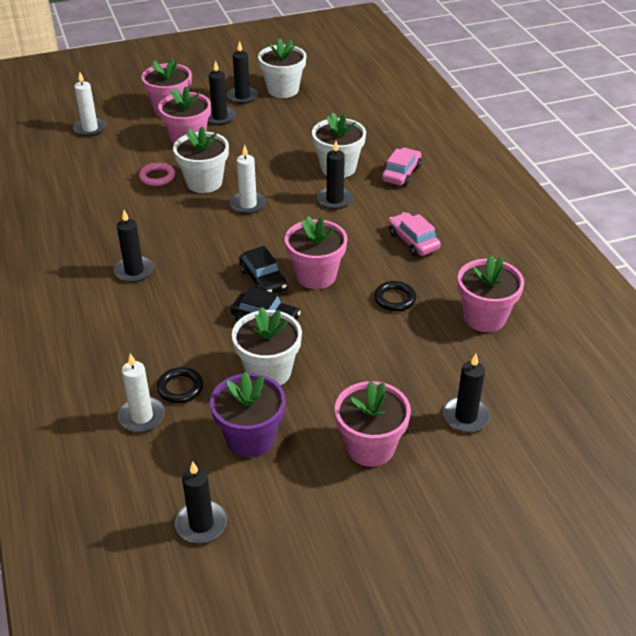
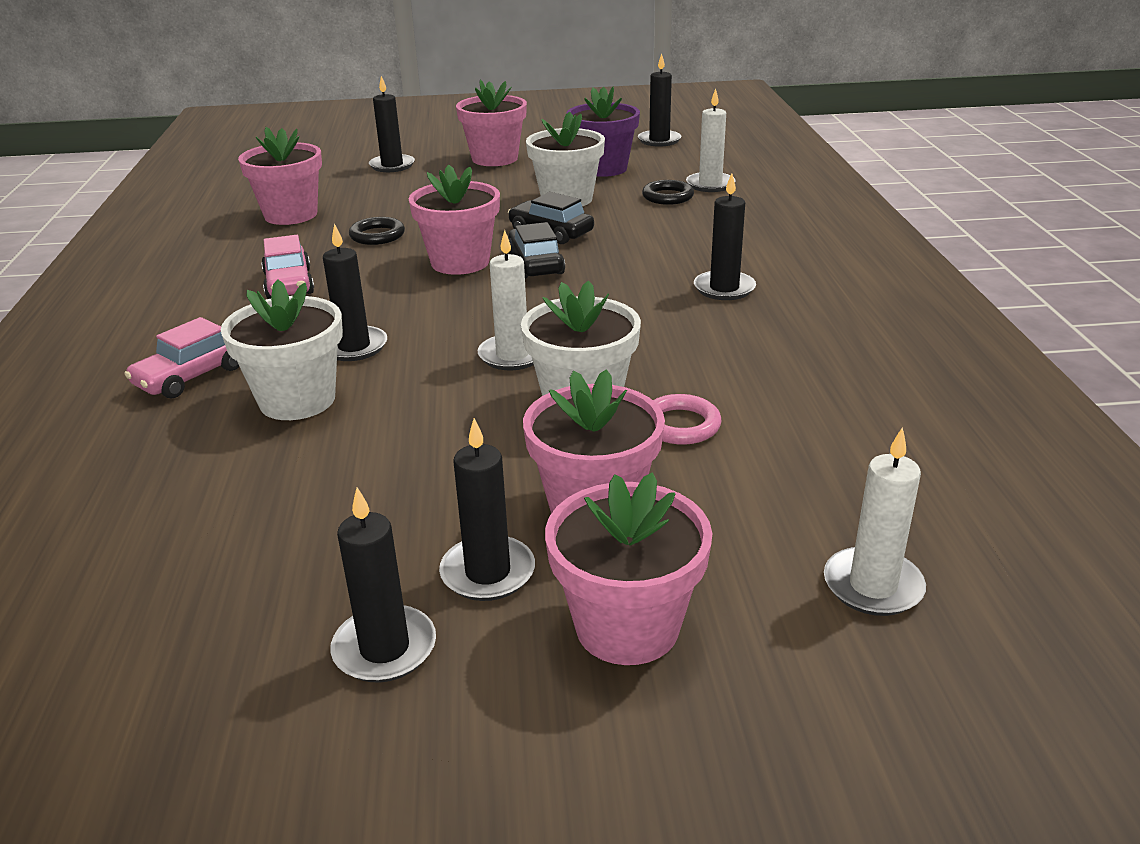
camera: 165 degrees left, 10 degrees down
white flower pot [258,38,307,98] -> none

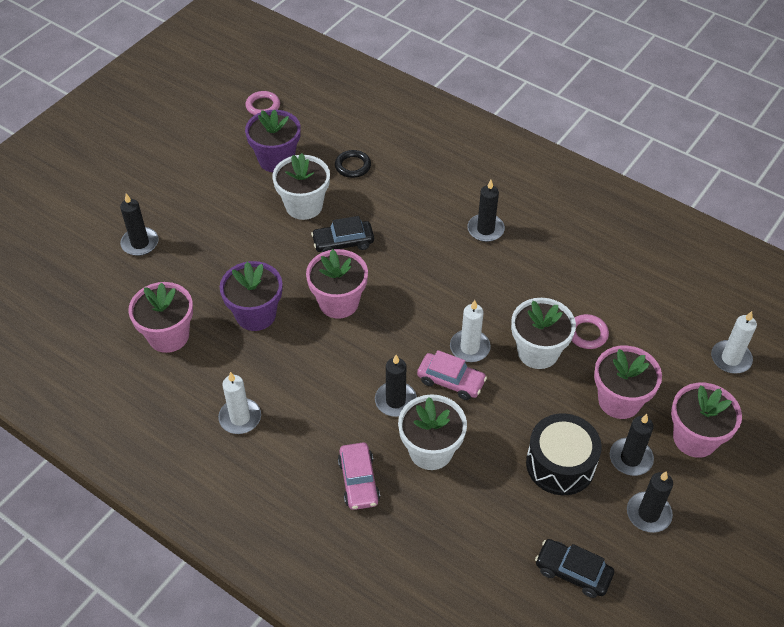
camera: 50 degrees left, 20 degrees up
pink car [261,235,314,299] -> pink car moved to [417,350,487,400]
black ring [349,217,405,245] -> purple flower pot [220,261,282,331]
pink flower pot [456,80,527,166] -> none
black car [508,222,565,279] -> black car moved to [535,539,614,598]
black candle [638,54,682,147] -> pink ring [245,91,280,115]
white candle [686,88,736,192] -> white candle moved to [218,372,261,434]
none -> black drum [526,413,602,495]

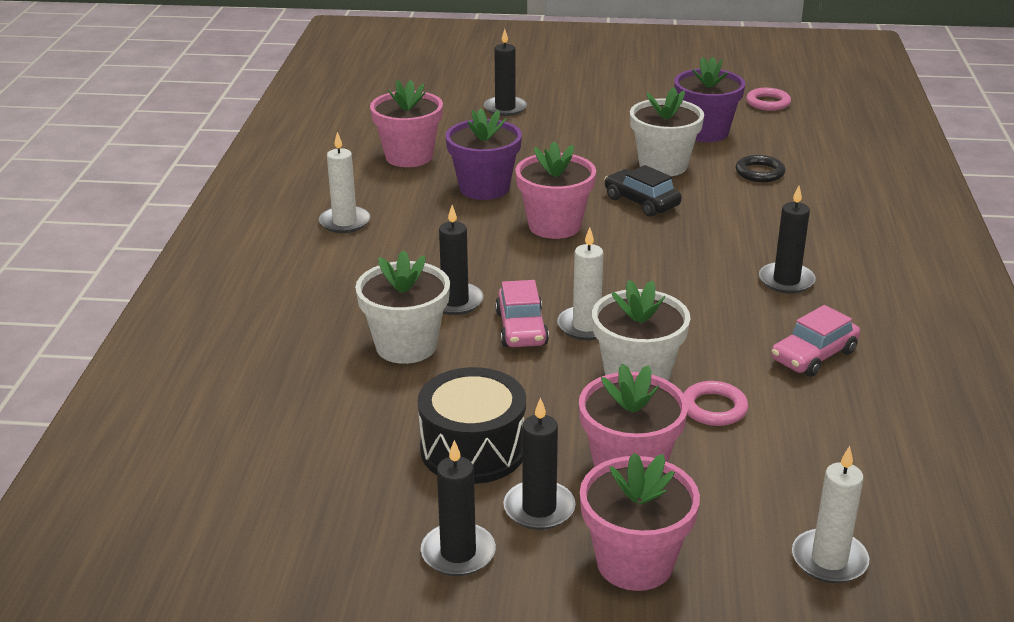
camera: 60 degrees right, 20 degrees down
pink car [338,443,380,510] -> pink car moved to [771,305,860,377]
black car [535,539,614,598] -> none

